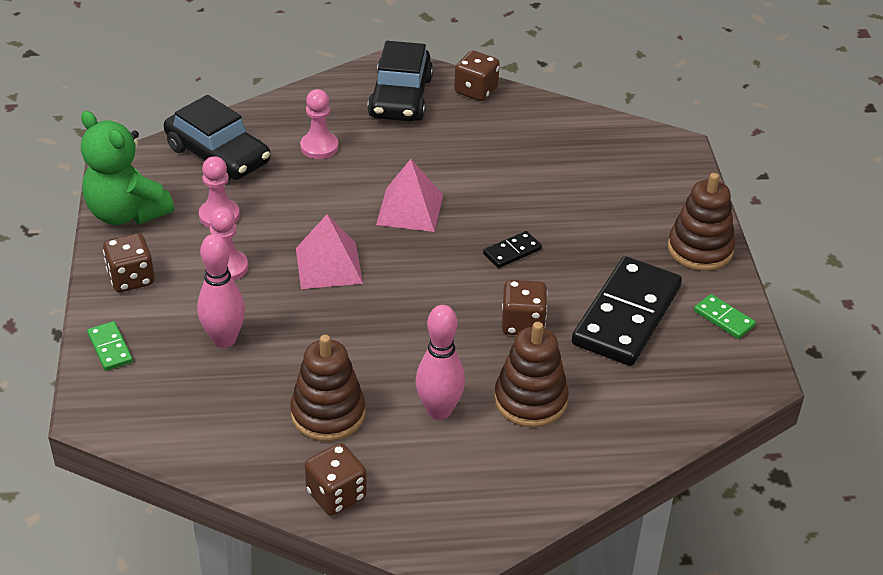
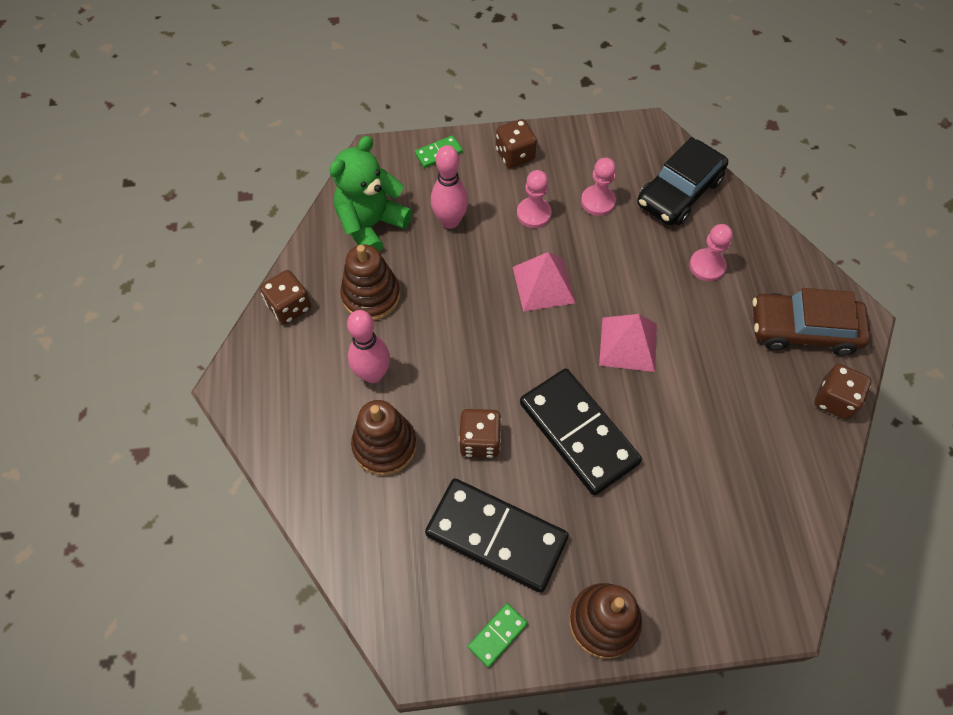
camera: 90 degrees right, 20 degrees up
green teddy bear [81,111,174,225] -> green teddy bear moved to [330,136,412,252]
black car [367,41,433,121] -> brown car [752,288,870,356]
black domino [483,231,542,268] -> black domino [520,368,642,495], size x2.33

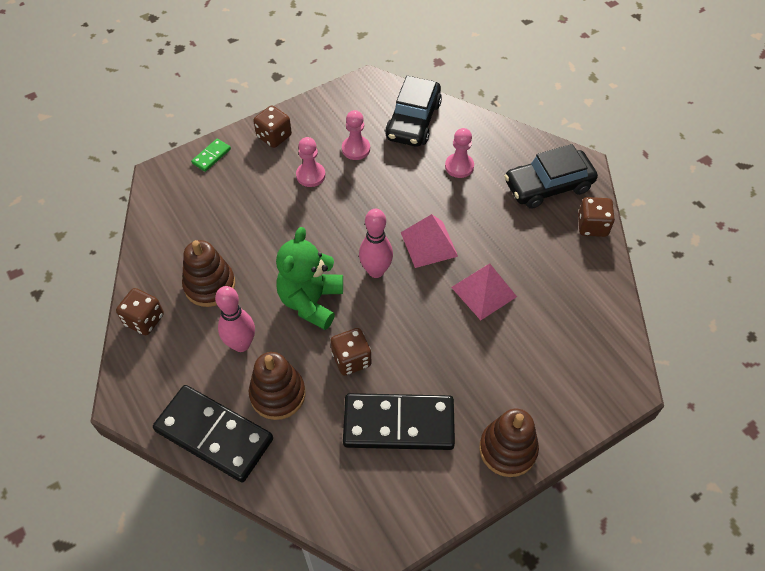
camera: 25 degrees left, 5 degrees down
green teddy bear [330,136,412,252] -> green teddy bear moved to [276,227,343,330]
pink bowling pin [431,145,468,229] -> pink bowling pin moved to [359,209,393,278]
green domino [468,603,528,667] -> none
pink pyramid [513,252,576,312] -> pink pyramid moved to [451,264,517,320]
black domino [520,368,642,495] -> black domino moved to [153,385,273,482]
brown car [752,288,870,356] -> black car [505,144,598,209]

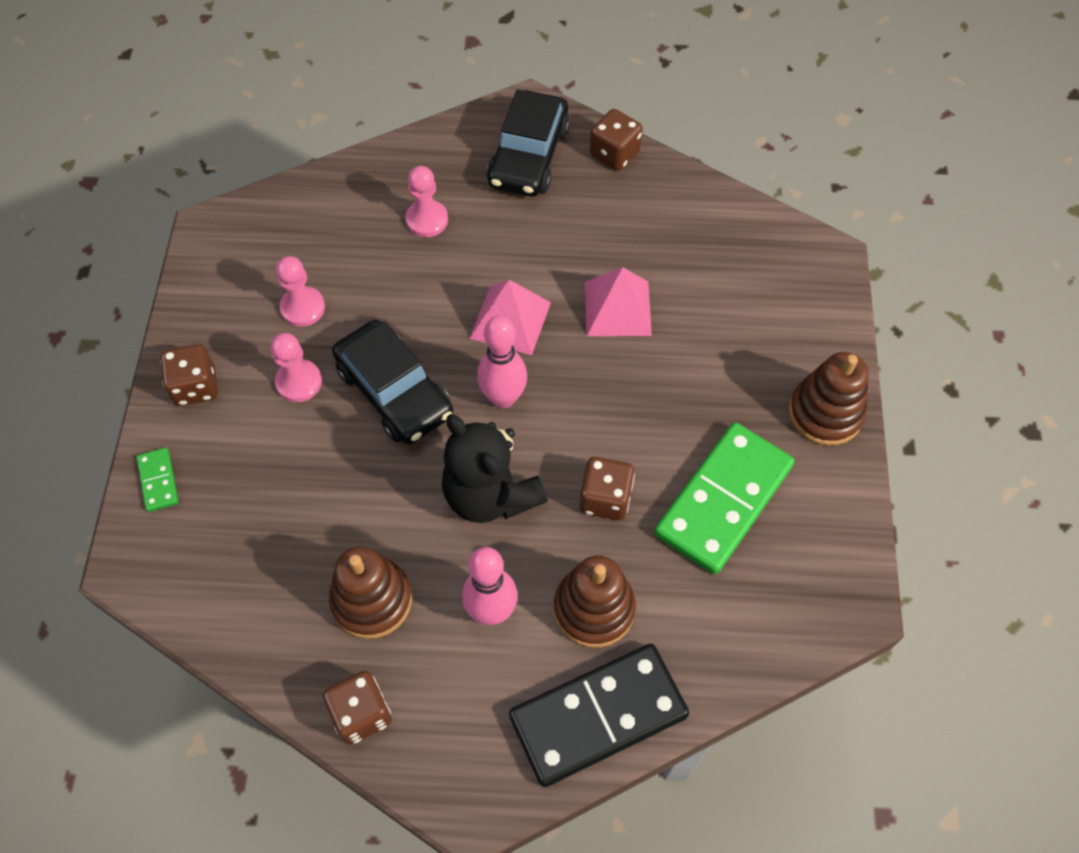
camera: 55 degrees left, 5 degrees up
green teddy bear [276,227,343,330] -> black teddy bear [442,414,548,523]
black domino [343,393,455,450] -> green domino [654,422,794,575]
black car [385,76,442,147] -> black car moved to [332,320,453,444]

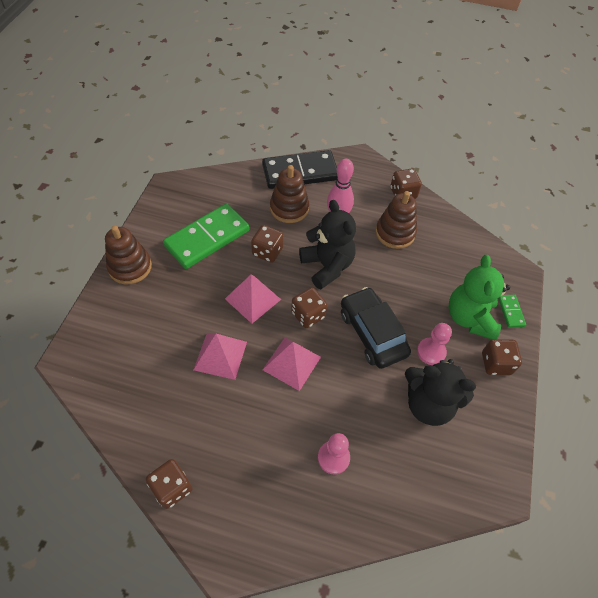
camera: 170 degrees left, 5 degrees down
pink pawn [276,256,325,327] -> black teddy bear [405,359,476,426]
pink bowling pin [477,316,527,408] -> brown dice [291,287,327,328]
black car [487,89,570,197] -> none
none -> pink pyramid [225,274,281,324]
none -> green teddy bear [449,255,510,340]

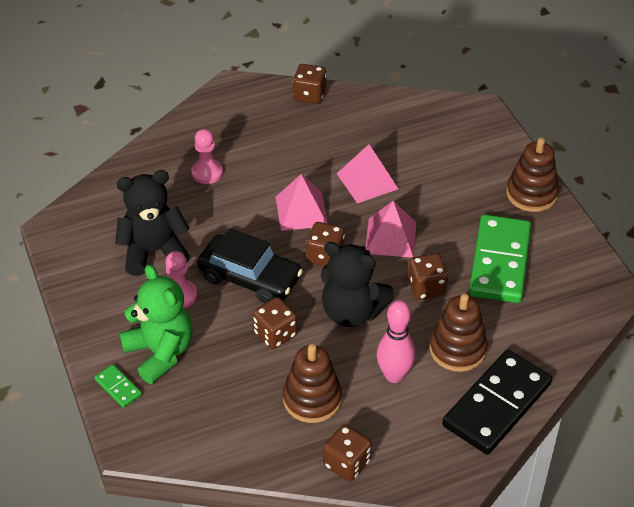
camera: 145 degrees right, 10 degrees down
brown dice [482,339,522,375] -> brown dice moved to [252,297,297,349]

